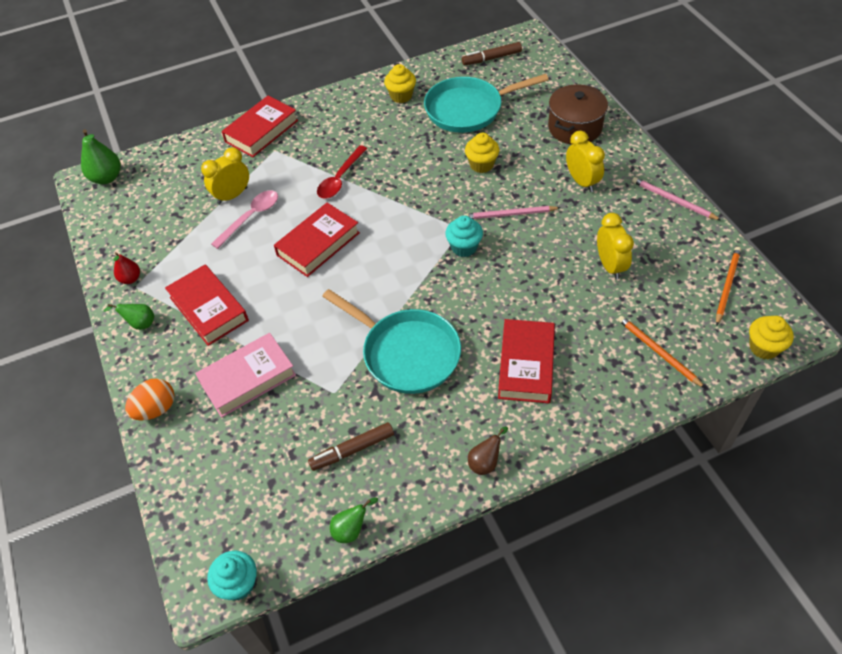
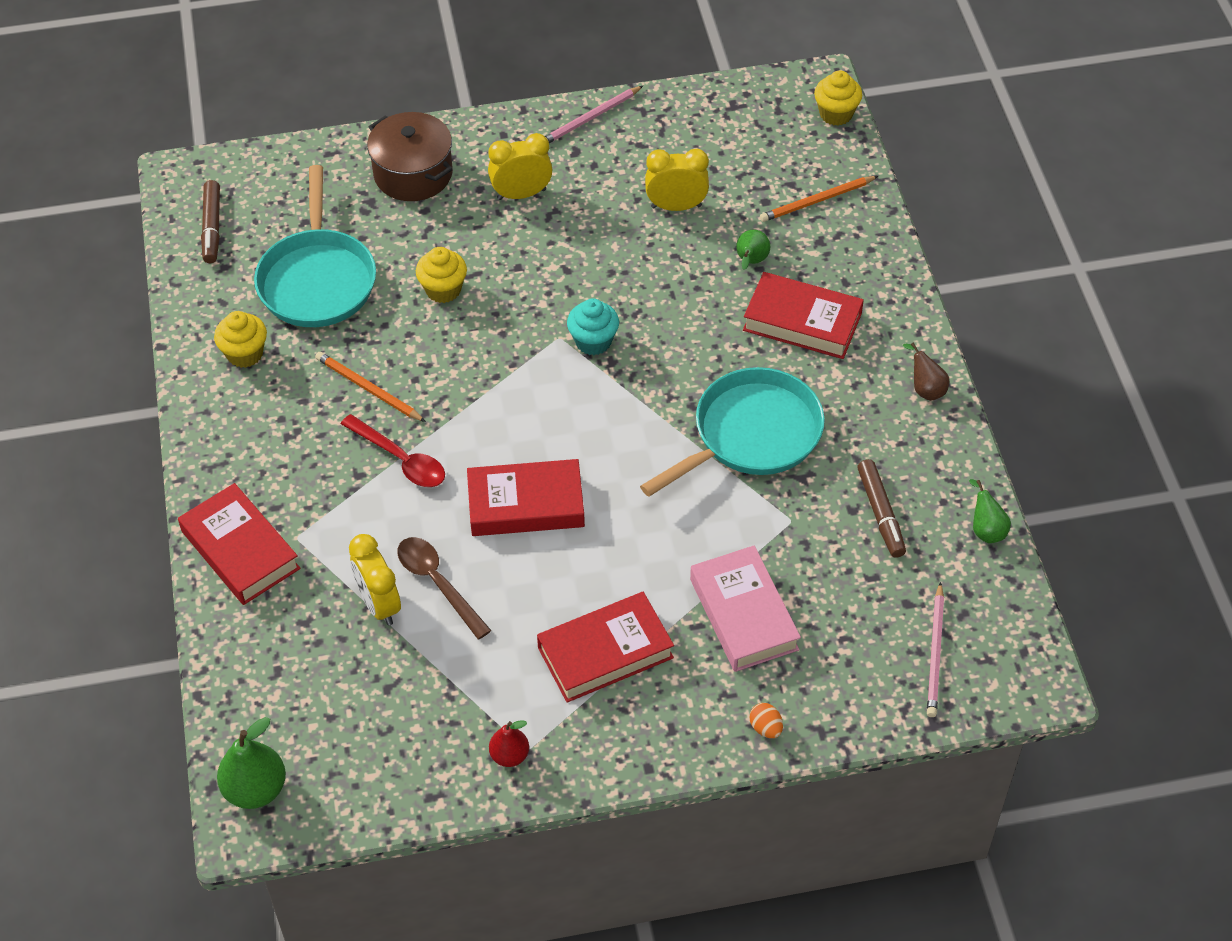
camera: 80 degrees left, 0 degrees up
green pear [103,304,154,330] -> green pear moved to [736,230,770,270]
orange egg [125,378,174,421] -> orange egg [749,703,783,738], size x0.57
turquoise cupcake [207,550,257,601] -> none
pink spoon [211,190,278,249] -> brown spoon [397,537,492,639]
red book [274,203,360,277] -> red book turned 60 degrees counterclockwise [467,459,585,536]
pink pencil [464,206,560,219] -> pink pencil moved to [927,582,944,717]
orange pencil [716,247,741,326] -> orange pencil moved to [315,352,426,422]

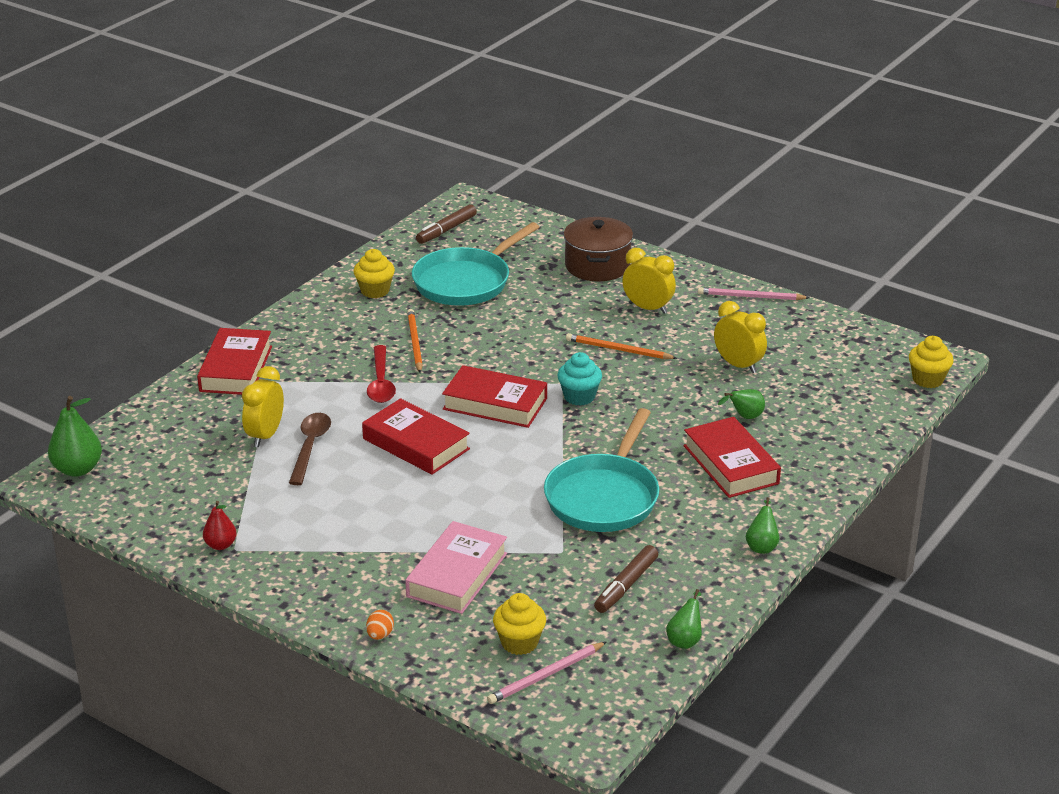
camera: 45 degrees right, 20 degrees down
yellow cupcake [416,247,467,303] -> yellow cupcake moved to [493,593,546,655]
red book [537,592,674,703] -> red book moved to [442,365,547,428]
turquoise pan [640,367,825,496] -> turquoise pan turned 105 degrees clockwise [544,408,659,532]
orange pencil [760,176,878,222] -> orange pencil moved to [566,333,677,359]
brown pear [903,342,949,401] -> green pear [746,497,780,554]

